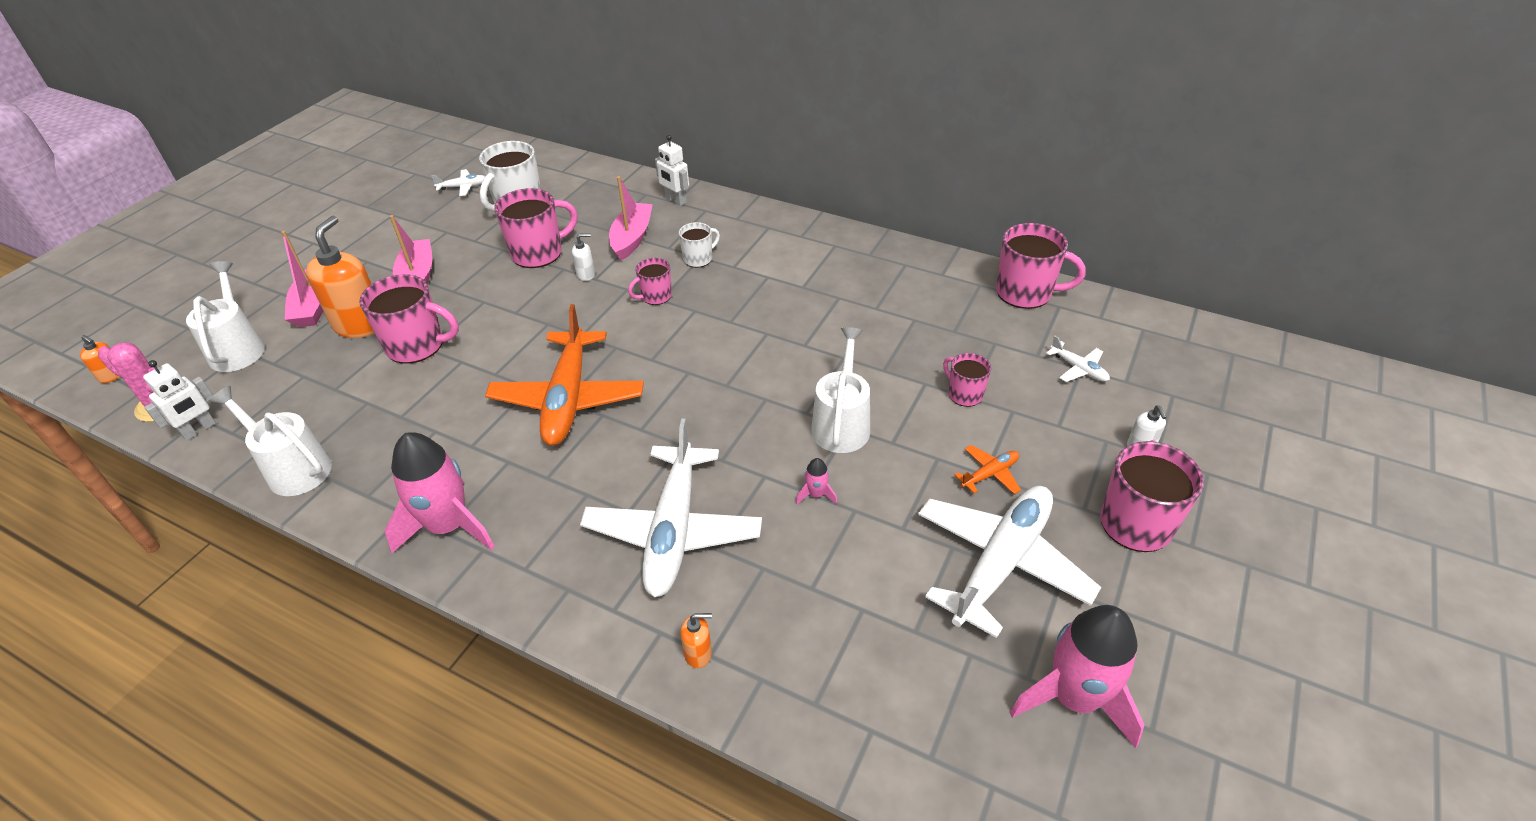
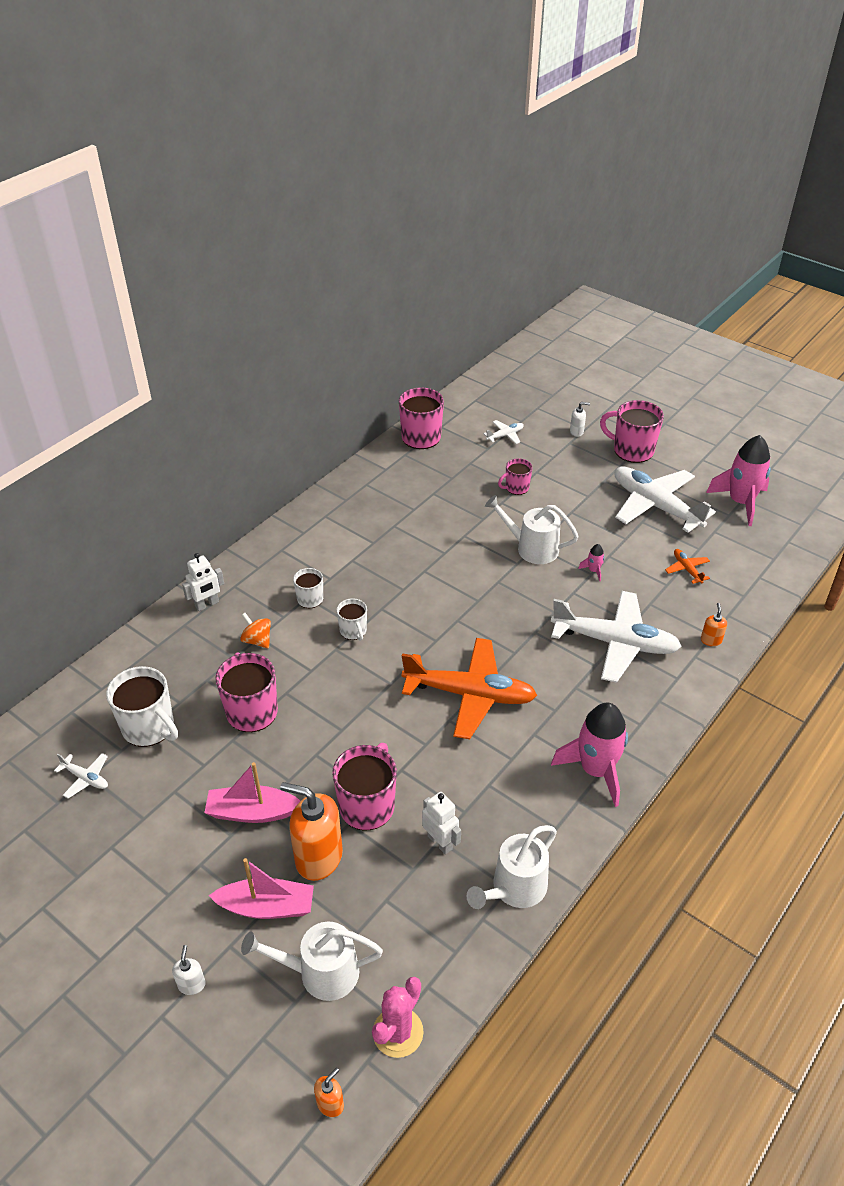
camera: 80 degrees left, 0 degrees up
white robot [143,360,216,440] -> white robot moved to [422,792,461,855]
white plane [431,169,485,196] -> white plane turned 120 degrees clockwise [54,753,108,799]
white soap dispenser [572,233,595,281] -> white soap dispenser moved to [172,945,206,995]
pink boat [609,176,653,261] -> orange spinning top [240,613,271,648]
pink mug [628,258,672,305] -> white mug [337,598,367,641]
orange plane [954,445,1021,494] -> orange plane moved to [665,549,710,584]

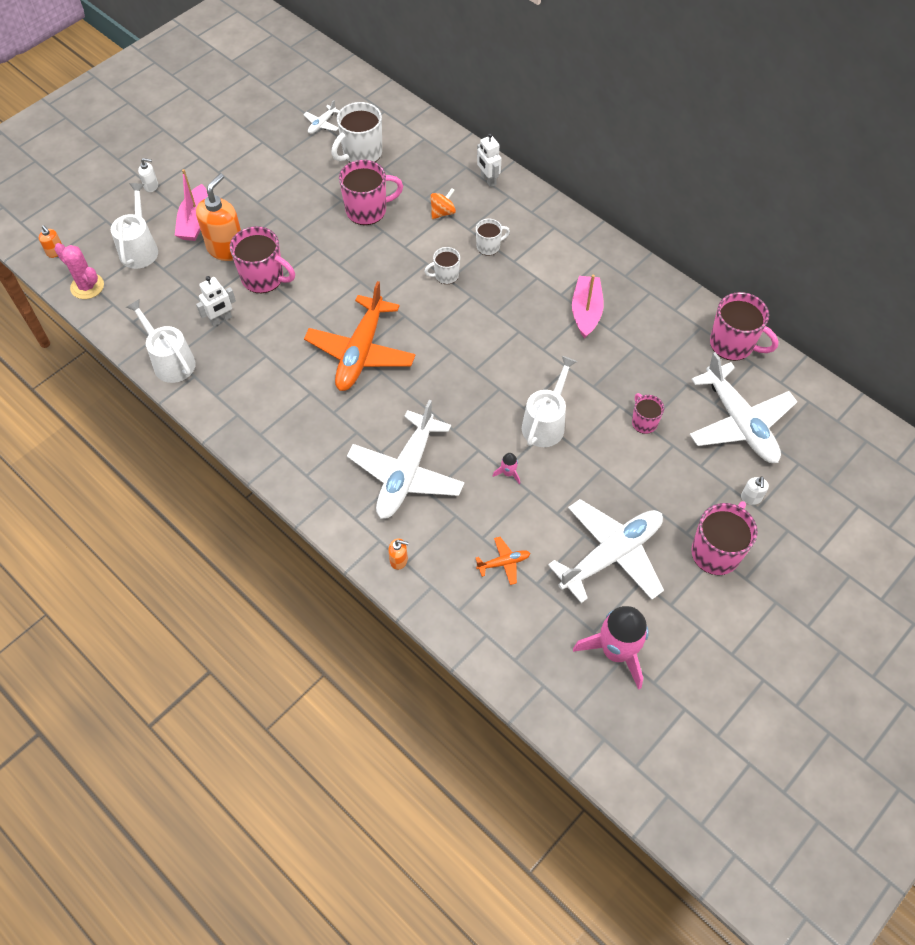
camera: 95 degrees right, 15 degrees up
pink boat [204,762,300,823] -> pink boat moved to [572,275,604,339]
white plane [483,420,524,444] -> white plane [690,352,797,463], size x2.37
pink rocket [551,702,628,807] -> none

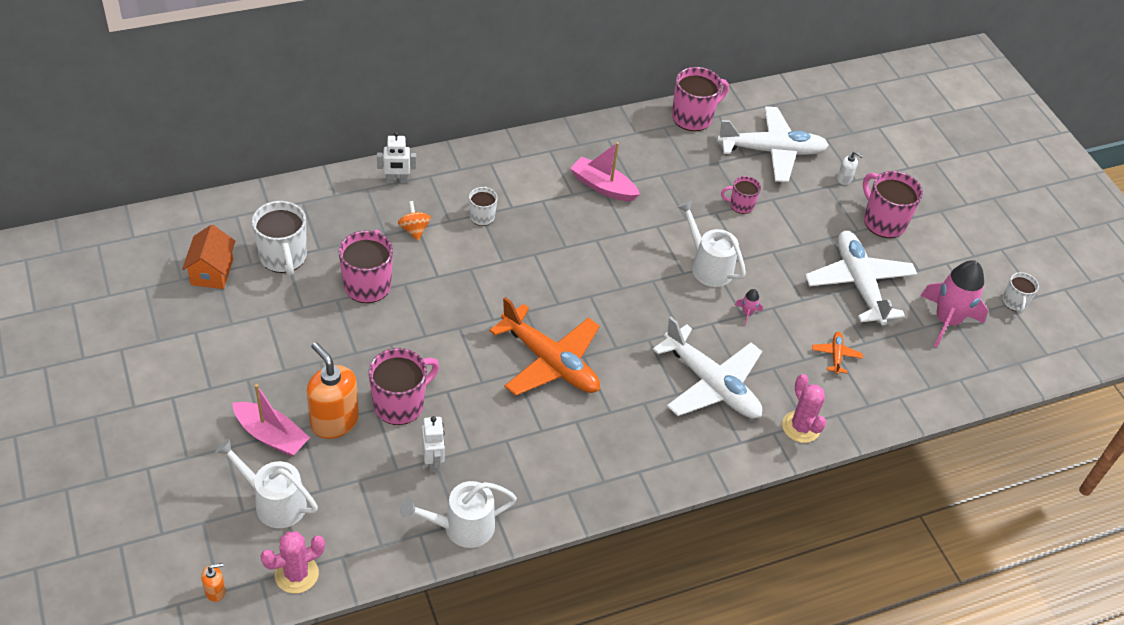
camera: 70 degrees left, 10 degrees down
white soap dispenser [138,158,158,192] -> none
white plane [304,100,340,134] -> orange house [182,225,235,289]
orange soap dispenser [388,538,408,570] -> pink cactus [782,374,826,443]
white mug [424,247,460,284] -> white mug moved to [1002,272,1039,314]

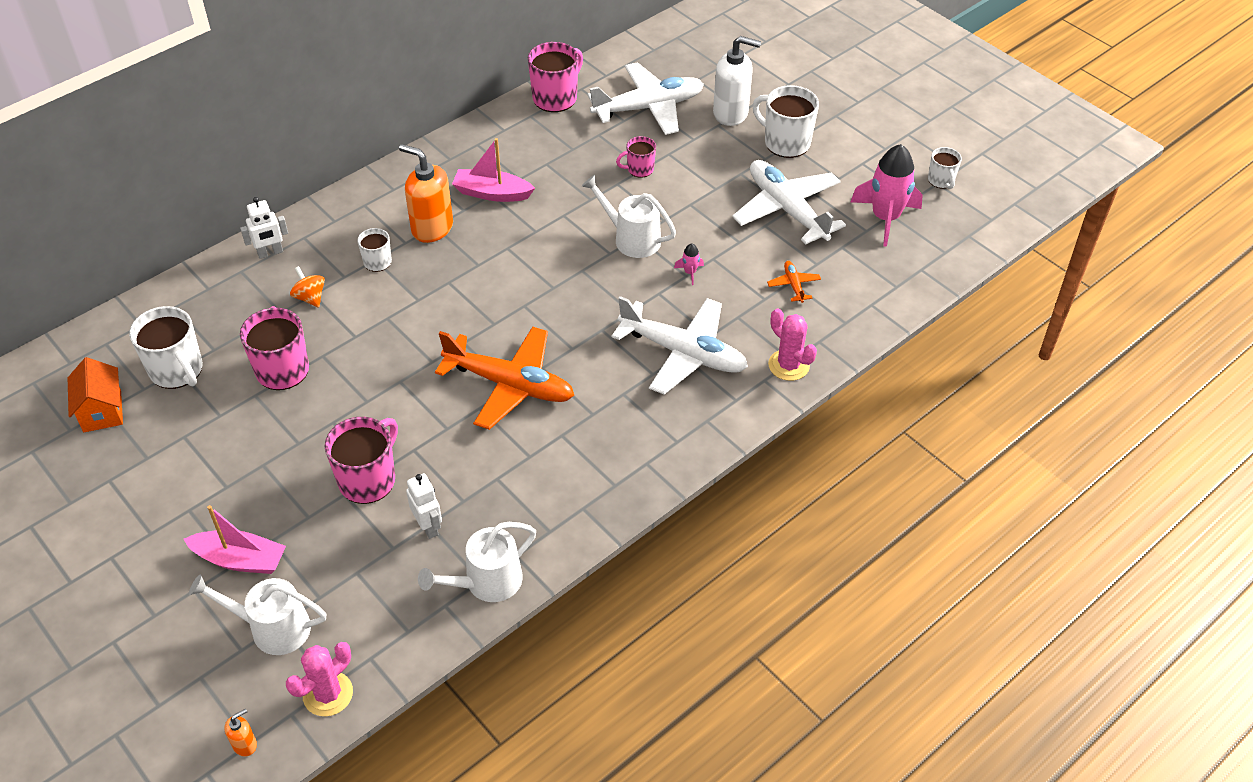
camera: 15 degrees left, 0 degrees up
orange soap dispenser [307,342,359,439] -> orange soap dispenser moved to [399,144,453,243]
white soap dispenser [837,151,863,185] -> white soap dispenser [713,36,761,126], size x2.22
pink mug [863,171,923,238] -> white mug [752,85,819,158]

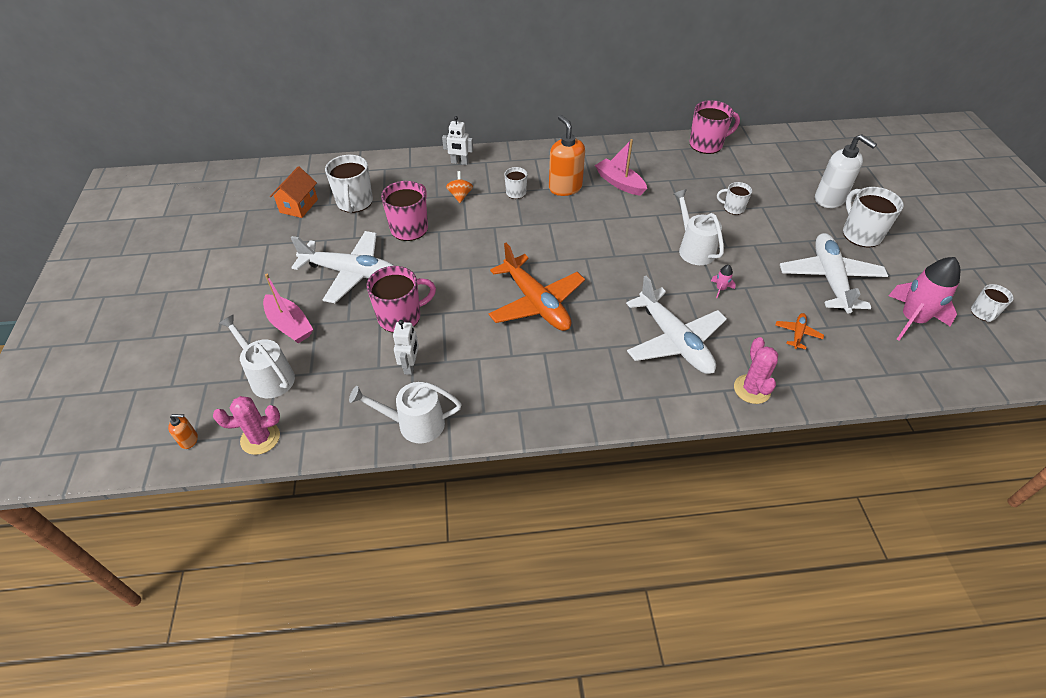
camera: 35 degrees right, 0 degrees up
white plane [587,62,704,135] -> white plane moved to [291,231,394,303]
pink mug [616,136,656,178] -> white mug [717,182,752,215]

